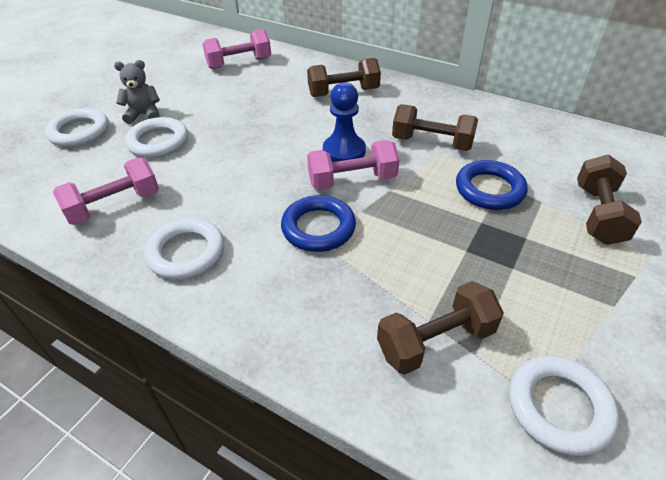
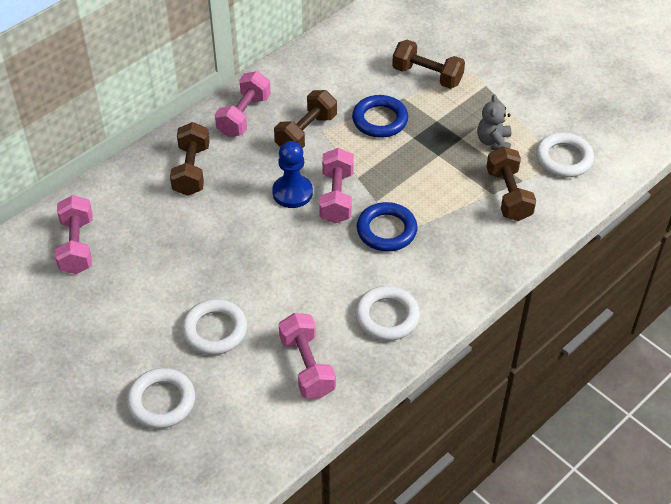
camera: 75 degrees left, 5 degrees up
grey teddy bear [114,60,160,124] -> grey teddy bear moved to [477,94,512,150]
none -> pink dumbbell [215,71,271,137]

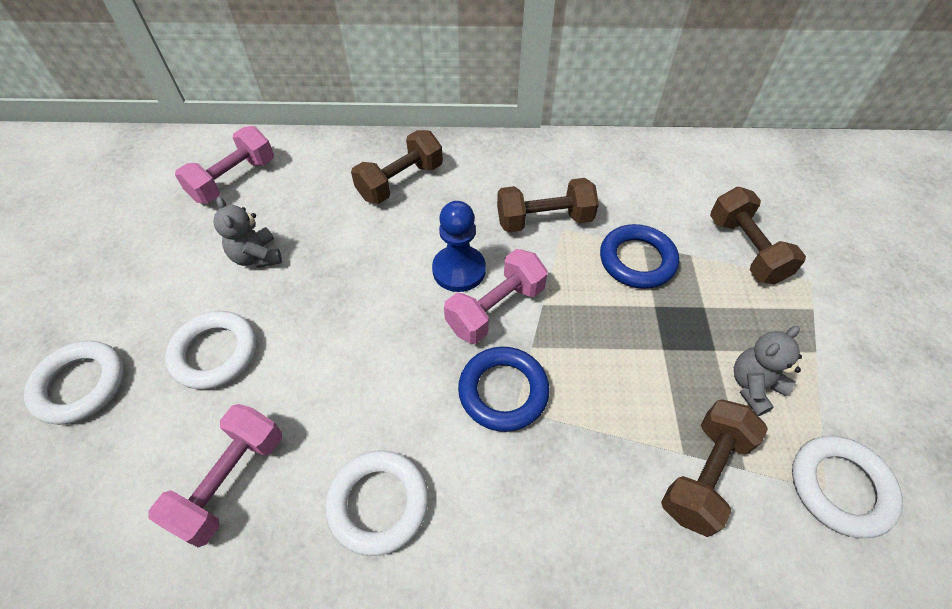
camera: 45 degrees right, 5 degrees up
pink dumbbell [215,71,271,137] -> none
none -> grey teddy bear [213,197,282,268]

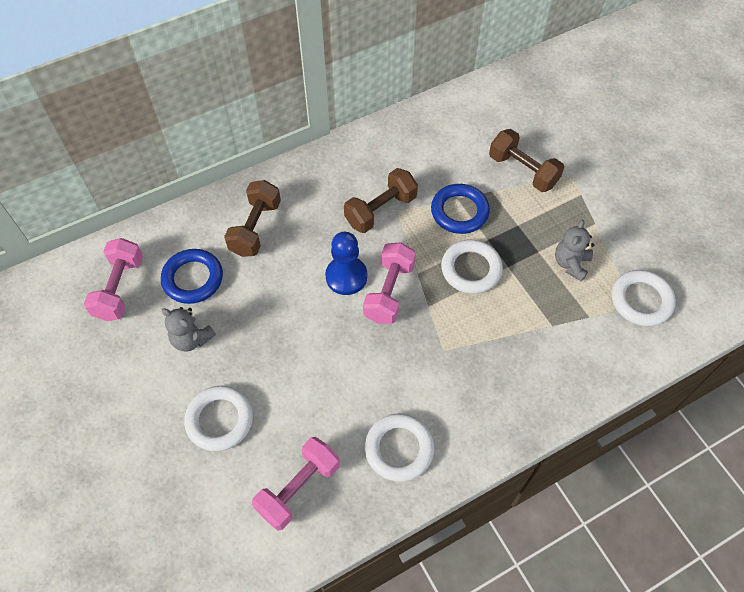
camera: 30 degrees left, 5 degrees up
white ring [24,341,125,425] -> white ring moved to [441,240,503,294]
pink dumbbell [148,404,282,547] -> pink dumbbell turned 45 degrees clockwise [252,437,340,531]
blue ring [458,347,549,432] -> blue ring moved to [161,249,223,304]
brown dumbbell [661,399,768,537] -> none

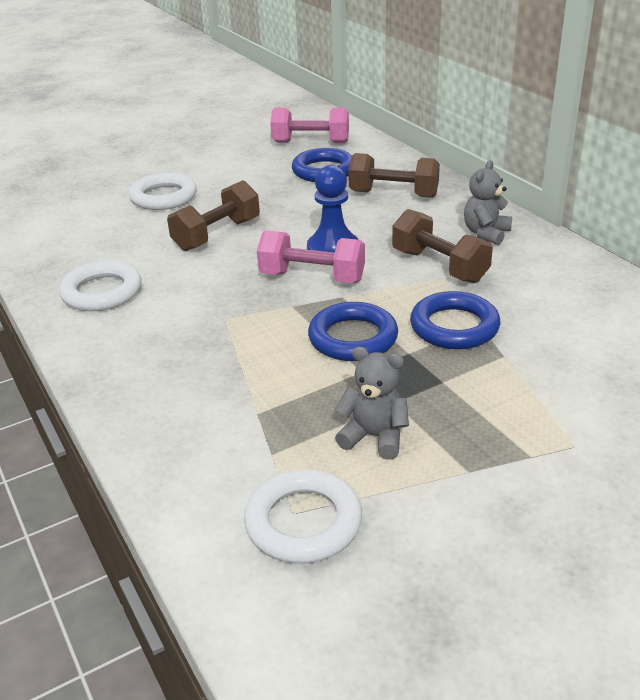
camera: 90 degrees right, 25 degrees down
grey teddy bear [162,307,216,352] -> grey teddy bear moved to [464,160,512,245]
pink dumbbell [252,437,340,531] -> none
white ring [441,240,503,294] -> blue ring [308,302,398,361]
brown dumbbell [489,129,564,192] -> brown dumbbell moved to [167,180,260,251]

